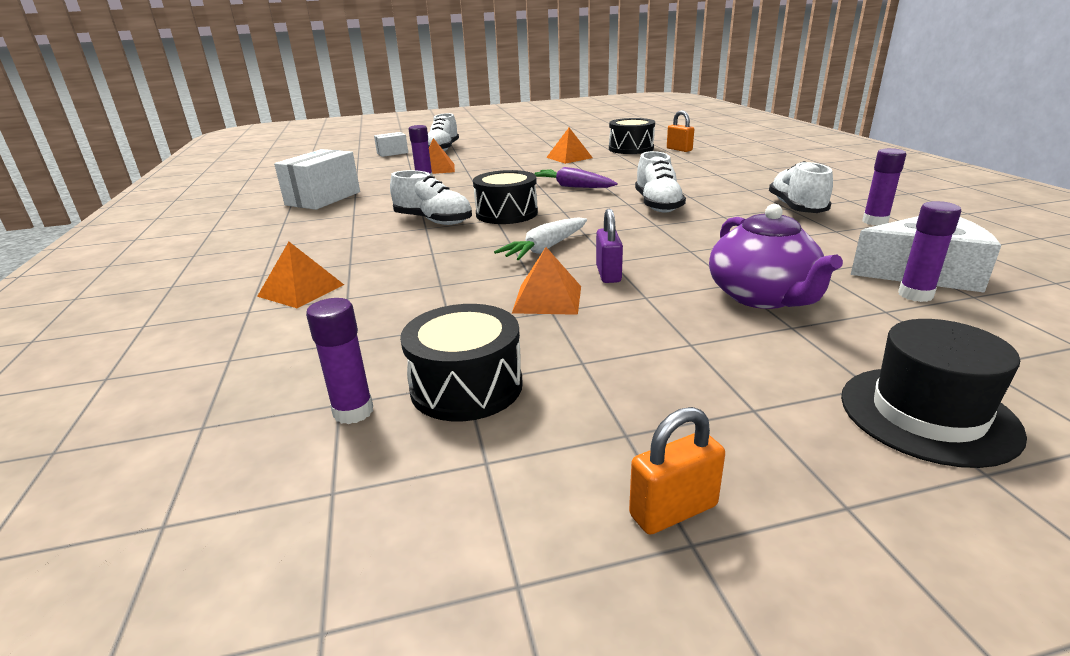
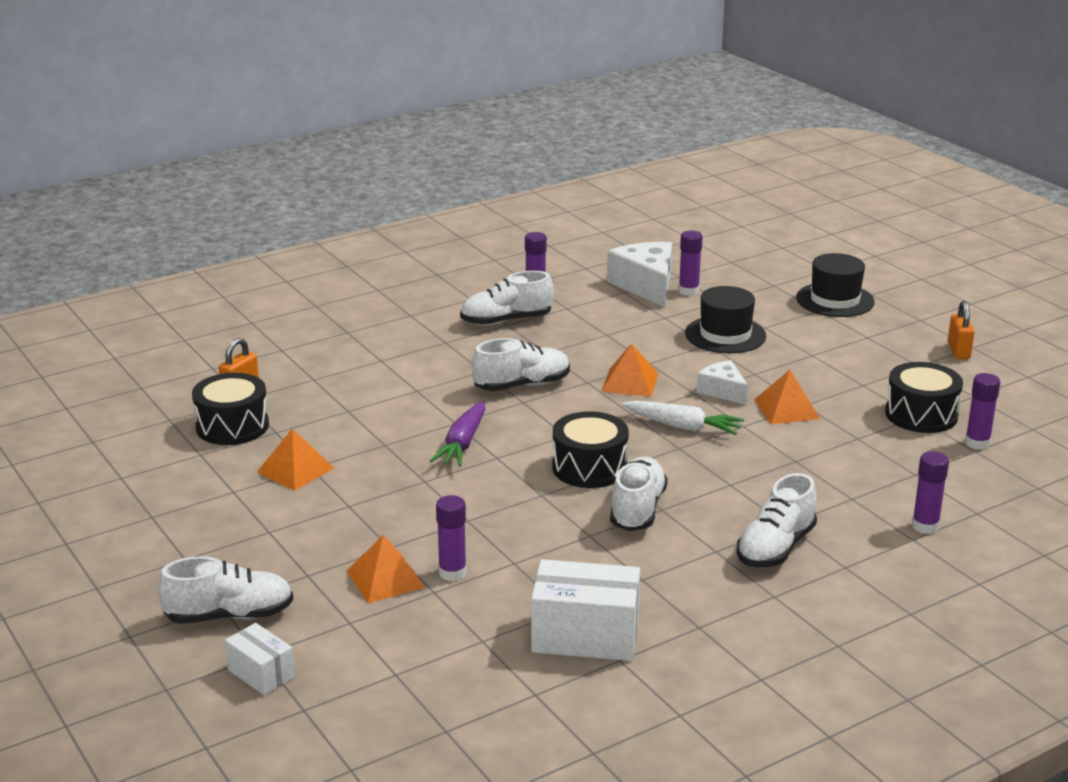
camera: 110 degrees left, 0 degrees up
orange pyramid [257,242,344,308] -> orange pyramid moved to [601,343,659,397]
purple padlock [596,209,623,283] -> white cheese [697,360,748,405]
orange padlock [629,407,725,535] -> orange padlock turned 45 degrees clockwise [948,301,975,359]
purple teapot [709,204,843,309] -> black hat [685,286,766,353]
none -> white shoe [737,473,817,567]
none -> purple glue stick [912,451,949,534]

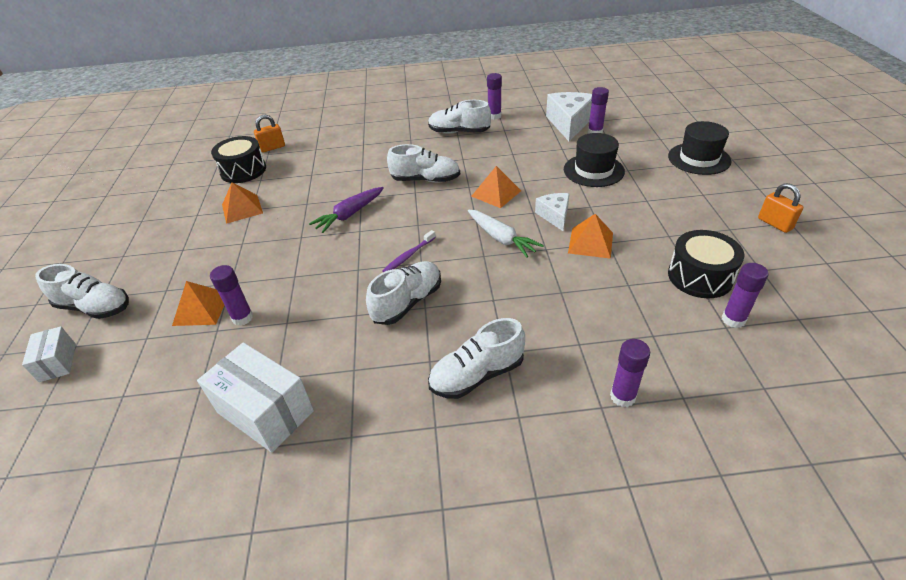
camera: 30 degrees right, 15 degrees up
black drum [552,411,629,488] -> purple toothbrush [382,230,436,272]
orange padlock [948,301,975,359] -> orange padlock turned 60 degrees counterclockwise [758,183,803,233]

